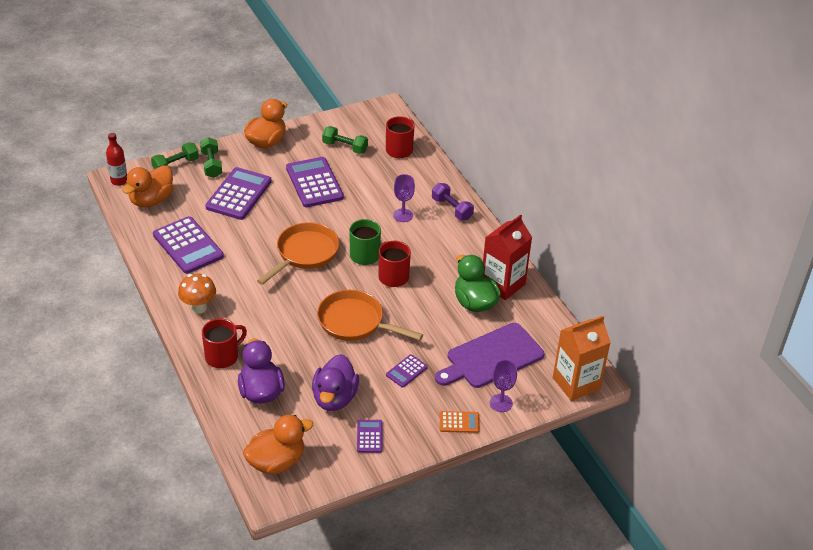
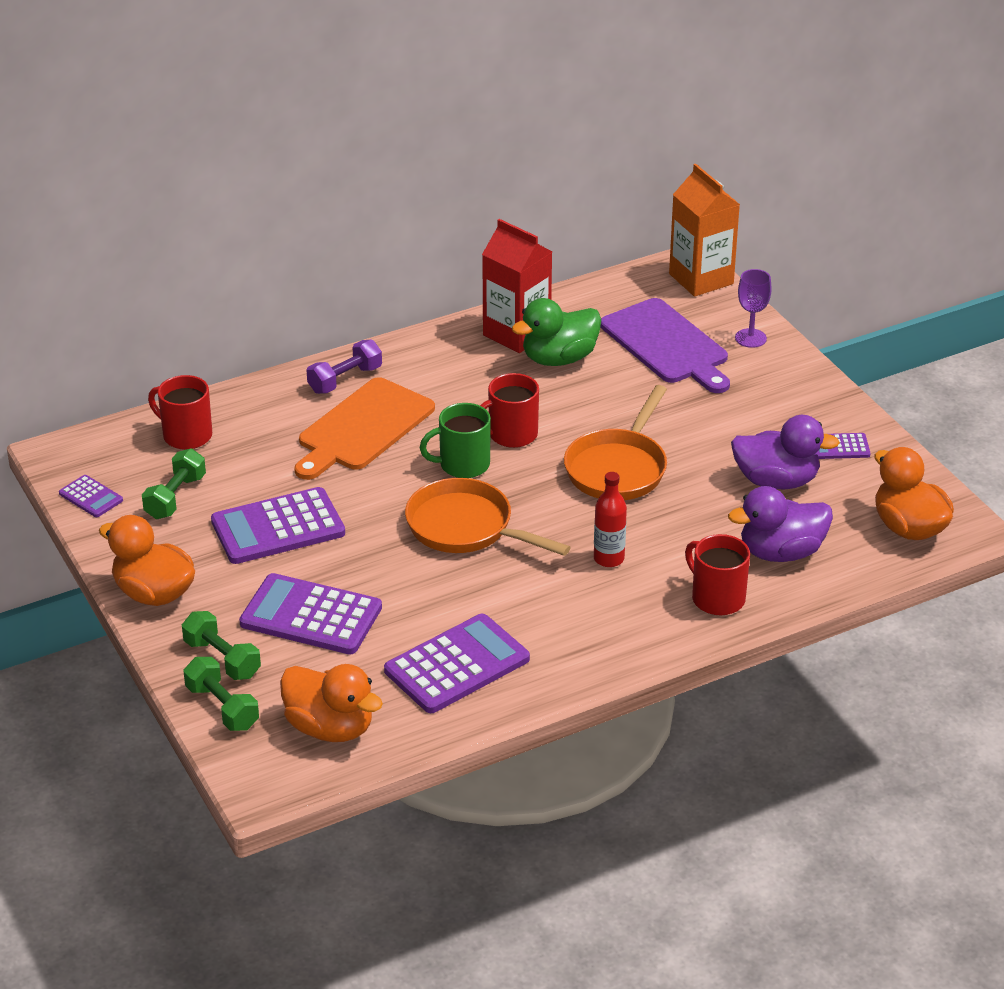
camera: 90 degrees left, 5 degrees down
red bottle [106,133,127,186] -> red bottle moved to [594,472,627,567]
orange mushroom [178,274,216,314] -> none
green dumbbell [200,137,222,178] -> green dumbbell turned 60 degrees clockwise [182,611,261,680]
purple calculator [386,354,428,388] -> purple calculator moved to [59,475,123,517]
purple goblet [393,174,415,222] -> orange cutting board [294,377,435,480]
orange calculator [440,411,480,433] -> none

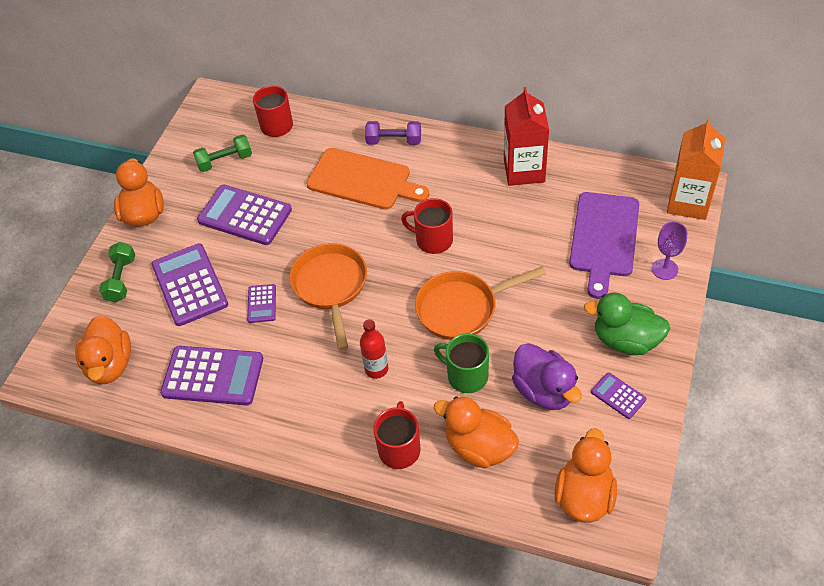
camera: 50 degrees right, 15 degrees up
purple calculator [59,475,123,517] -> purple calculator moved to [247,284,276,323]
green dumbbell [184,657,259,731] -> none
orange cutting board [294,377,435,480] -> orange cutting board turned 150 degrees counterclockwise [306,148,429,210]
green mug [420,403,491,478] -> green mug moved to [434,333,489,393]
green duck [512,298,601,366] -> green duck moved to [584,292,670,355]
purple duck [728,486,833,562] -> orange duck [434,396,519,468]

